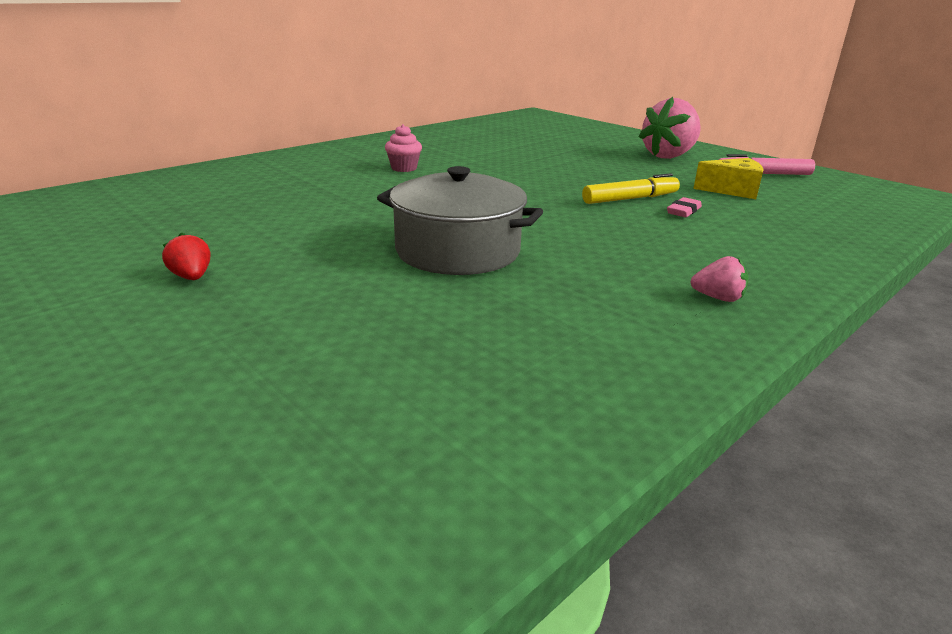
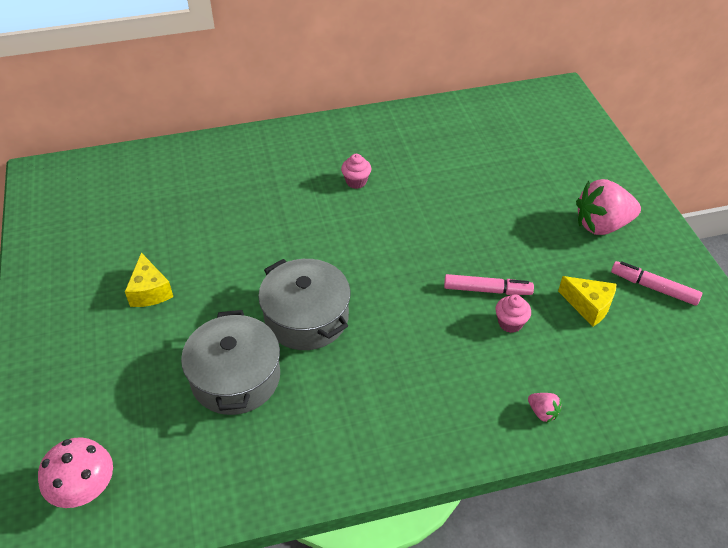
camera: 30 degrees right, 20 degrees up
red strawberry [162,232,211,280] -> yellow cheese [125,253,173,307]
yellow marker [582,173,680,204] -> pink marker [444,274,534,295]
pink eraser [667,197,702,217] -> pink cupcake [495,294,531,333]
pink strawberry [690,256,749,302] -> pink strawberry moved to [528,393,562,422]
none -> pink mushroom [38,437,113,508]
none -> grey pot [181,310,280,415]

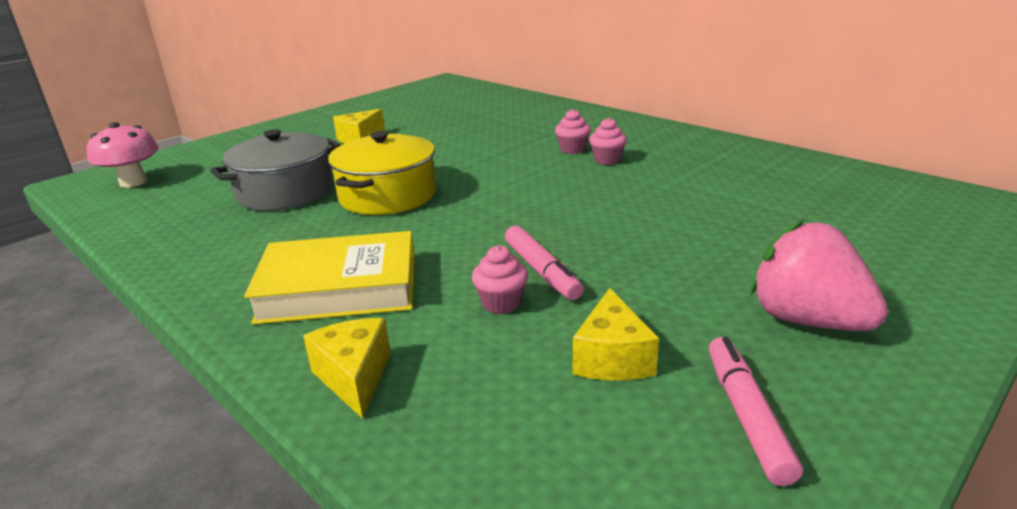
camera: 60 degrees right, 20 degrees down
grey pot [258,259,351,350] -> yellow pot [328,131,436,215]
pink strawberry [528,393,562,422] -> yellow cheese [303,318,391,419]
none -> yellow book [244,231,415,325]
none -> pink cupcake [555,109,591,154]

